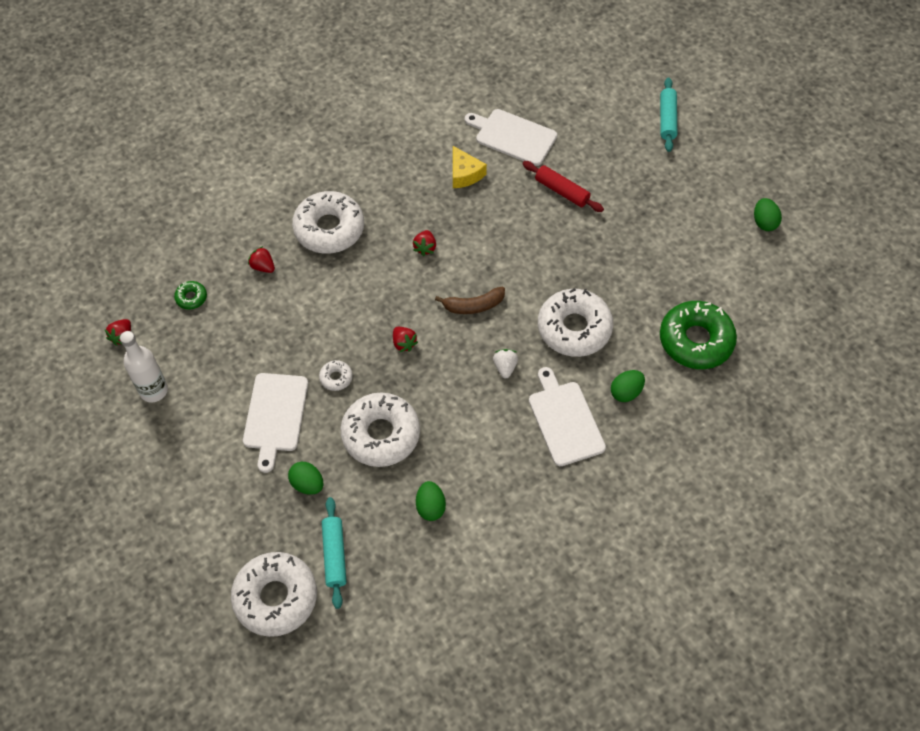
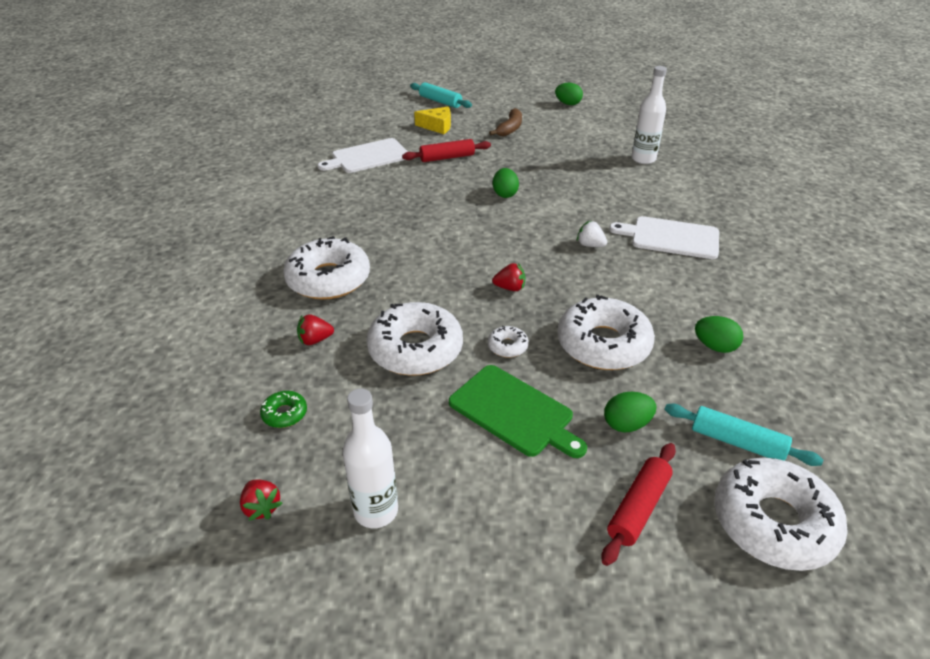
camera: 55 degrees left, 20 degrees down
white cutting board [243,373,308,473] -> green cutting board [449,365,587,458]
red strawberry [413,230,436,256] -> none
brown banana [435,287,505,314] -> brown banana moved to [489,108,522,136]
yellow cheese [453,146,487,188] -> yellow cheese moved to [414,107,451,134]
white donut [538,288,613,357] -> white donut moved to [366,302,463,376]
green egg [611,370,645,402] -> green egg moved to [493,168,519,198]
green donut [660,301,737,369] -> white bottle [631,66,667,164]
none -> red rolling pin [602,443,676,566]

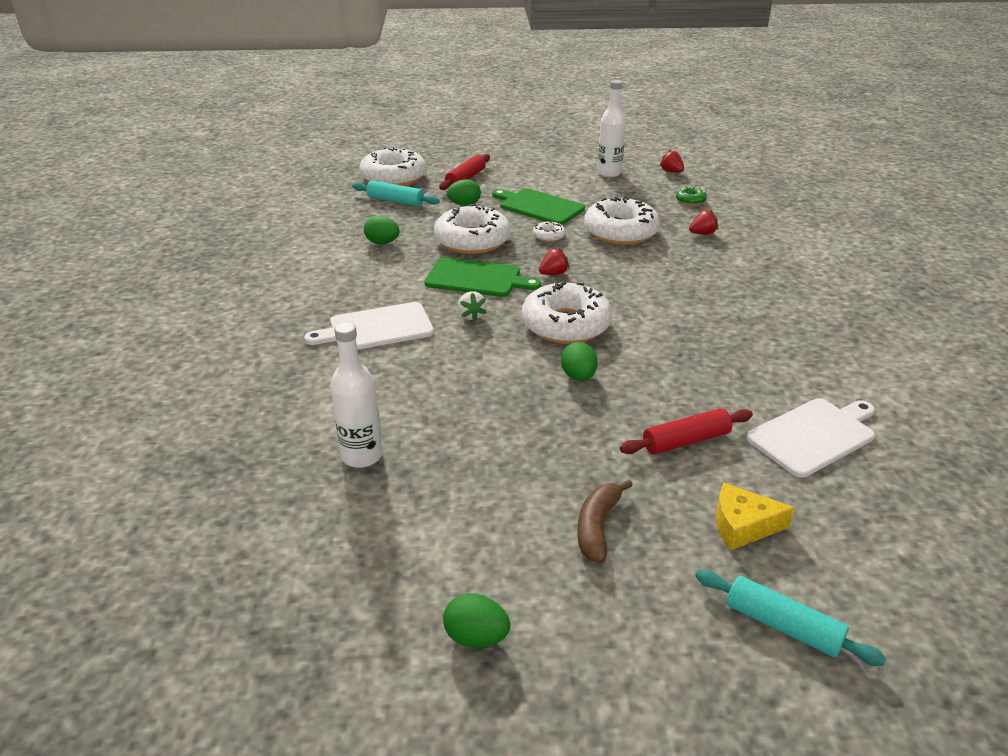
camera: 175 degrees right, 5 degrees down
white donut [283,236,370,300] -> white donut moved to [522,282,612,344]
red strawberry [492,263,526,291] -> red strawberry turned 150 degrees clockwise [539,248,570,275]
white strawberry [577,221,607,247] -> white strawberry turned 45 degrees clockwise [458,292,487,322]
white cutting board [609,216,719,259] -> white cutting board turned 150 degrees clockwise [304,302,434,350]
none -> green cutting board [424,257,541,297]

